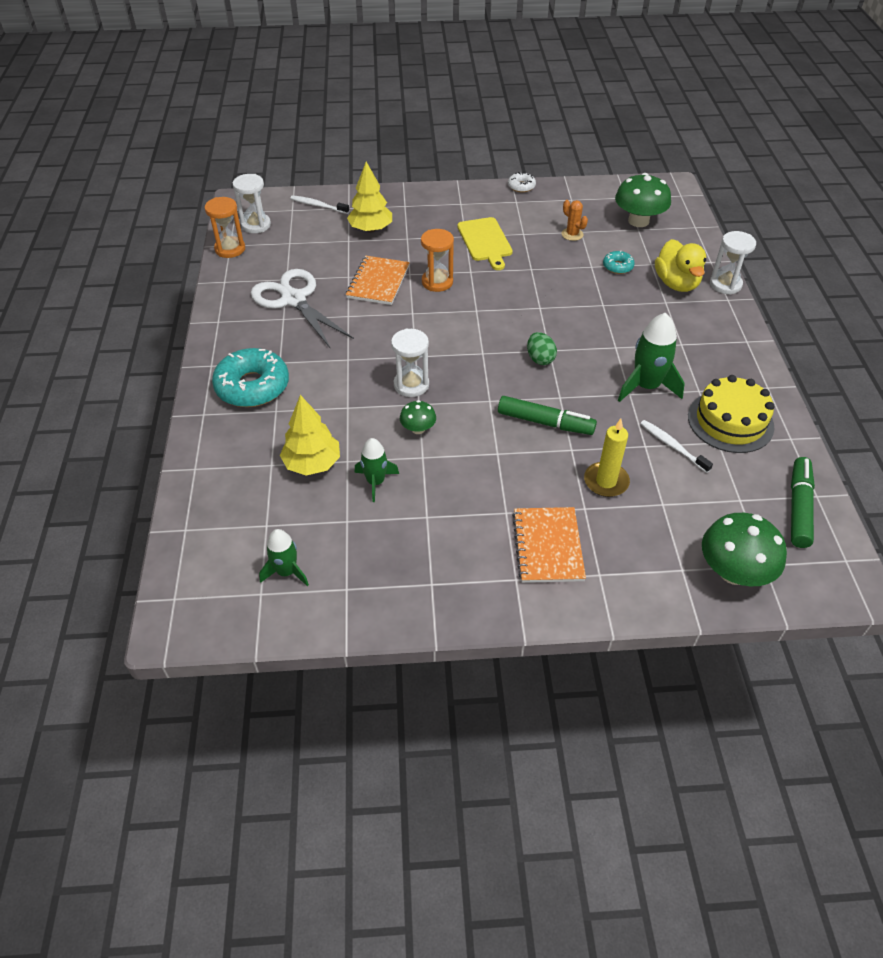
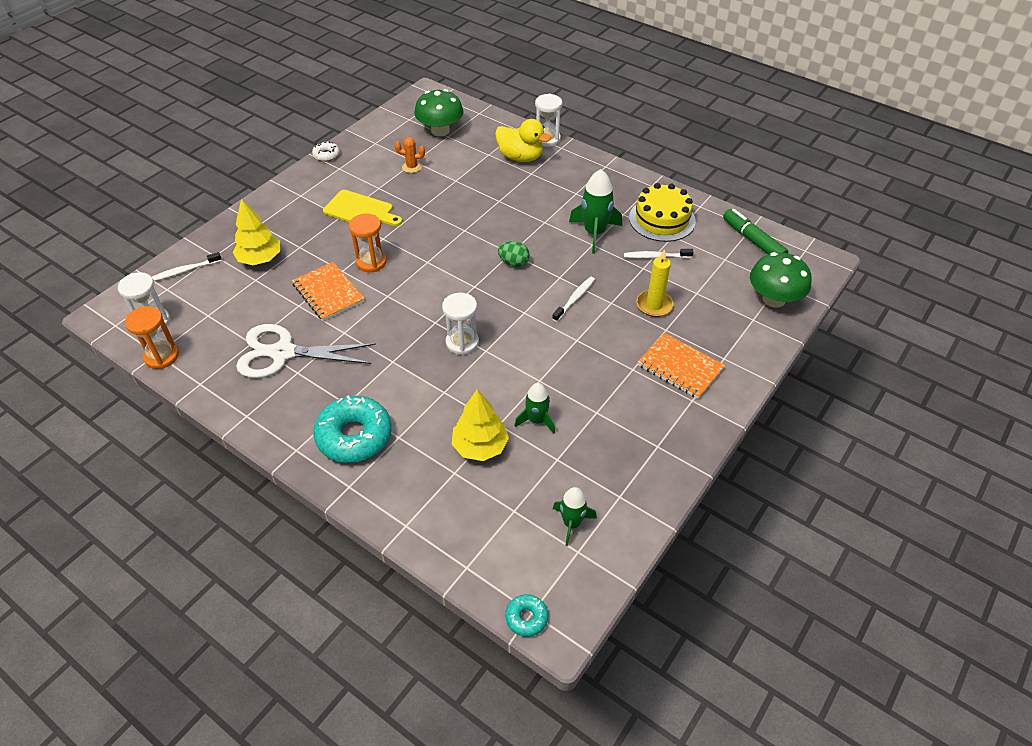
camera: 50 degrees left, 0 degrees up
green mushroom [400,400,436,434] -> none
green marker [498,396,597,435] -> white toothbrush [552,276,595,322]
turquoise donut [603,250,635,274] -> turquoise donut moved to [505,594,548,637]

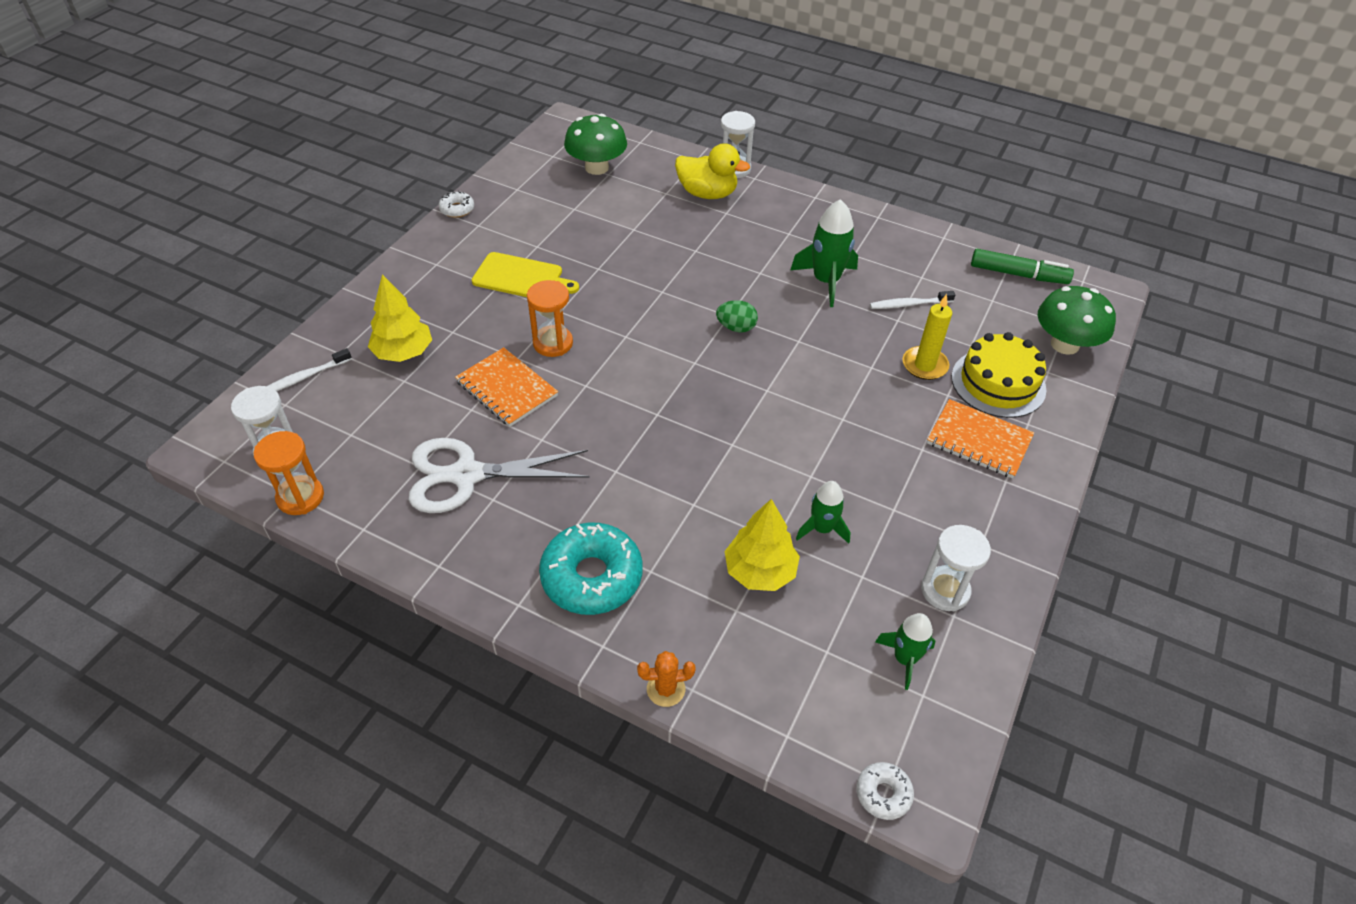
camera: 10 degrees left, 0 degrees up
orange cactus [395,137,425,173] -> orange cactus moved to [637,651,696,707]
white hourglass [442,293,479,355] -> white hourglass moved to [921,525,991,611]
turquoise donut [505,594,548,637] -> white donut [856,762,914,820]
white toothbrush [552,276,595,322] -> none
yellow cake [629,183,696,242] -> yellow cake moved to [951,332,1046,418]
green marker [723,209,789,254] -> green marker turned 150 degrees clockwise [971,249,1074,284]

